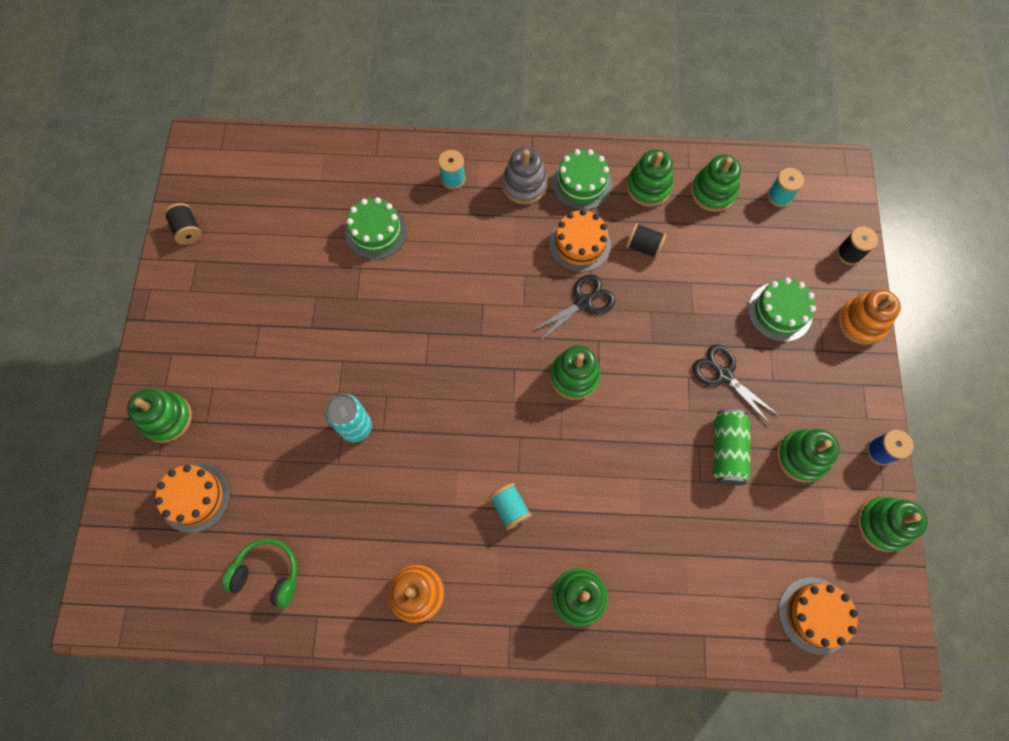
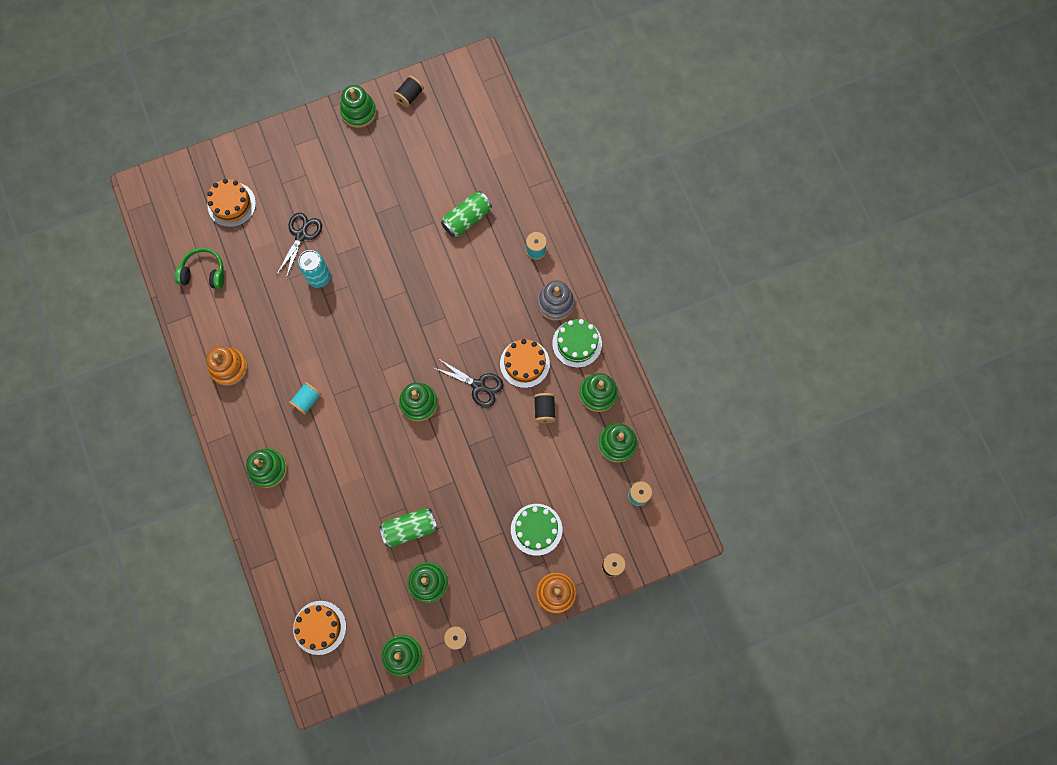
camera: 65 degrees right, 5 degrees up
green stacking toy [127,389,192,443] -> green stacking toy moved to [340,85,376,128]
green headphones [222,538,297,608] -> green headphones turned 75 degrees counterclockwise [175,248,224,289]
green cake [345,197,407,260] -> green can [441,191,492,237]
black scissors [692,345,779,424] -> black scissors moved to [277,213,322,279]

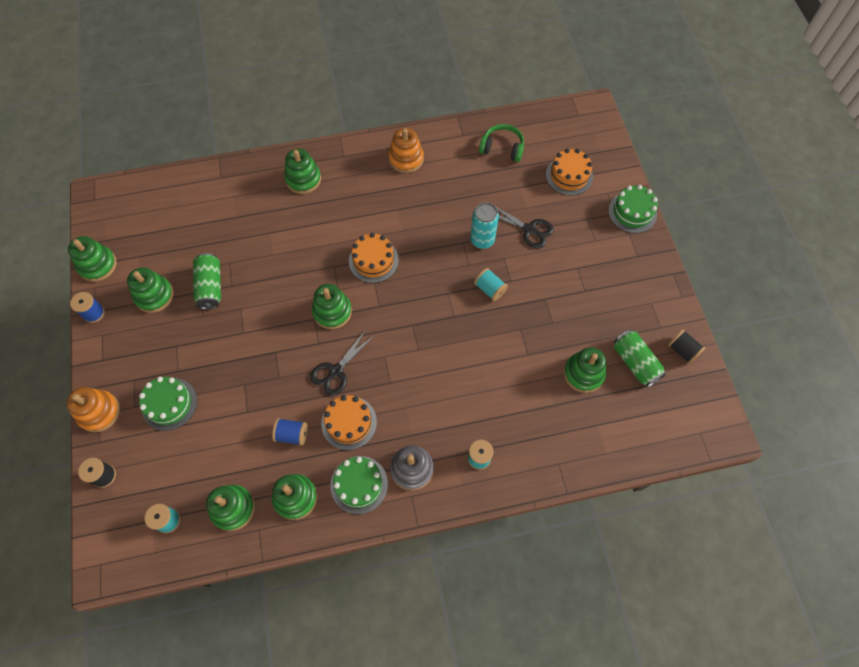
camera: 100 degrees right, 10 degrees down
green headphones [175,248,224,289] -> green headphones turned 90 degrees counterclockwise [479,124,524,162]
turquoise spool [289,382,322,415] -> turquoise spool moved to [474,268,508,301]
orange cake [293,601,346,655] -> orange cake moved to [349,233,399,283]
green stacking toy [340,85,376,128] -> green stacking toy moved to [564,347,606,393]
green can [441,191,492,237] -> green can moved to [614,330,666,387]
black spool [534,393,556,423] -> blue spool [272,418,308,446]
none -> green cake [608,185,658,233]

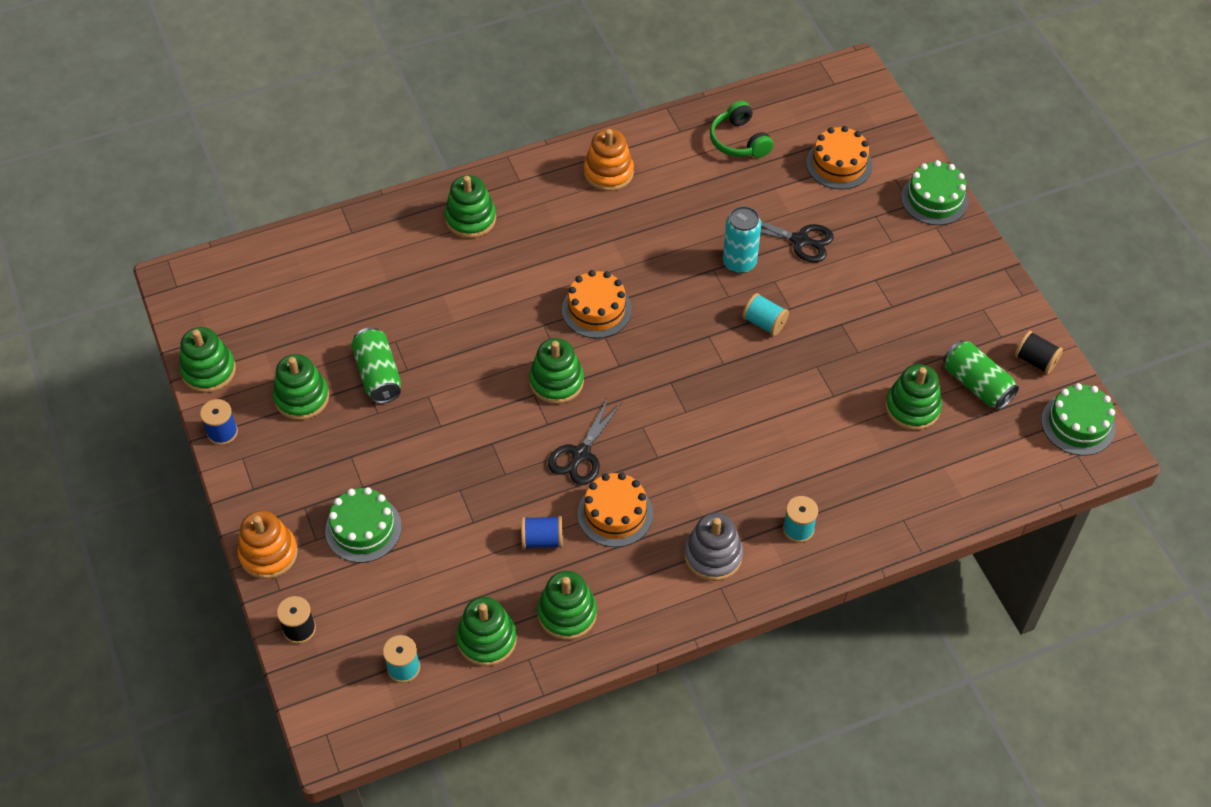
camera: 10 degrees left, 10 degrees down
green cake [330,456,388,514] -> green cake moved to [1041,383,1116,456]
green headphones [479,124,524,162] -> green headphones turned 120 degrees counterclockwise [710,101,773,158]

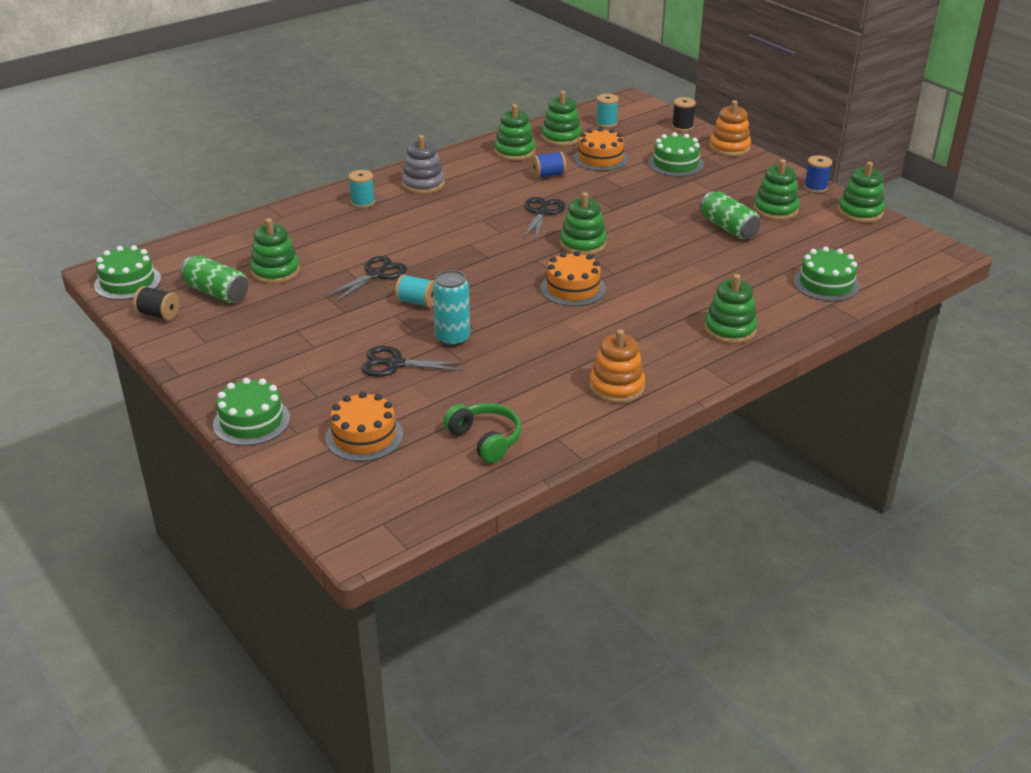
camera: 165 degrees right, 20 degrees down
orange cake [578,472,653,547] -> orange cake moved to [573,127,628,171]
none -> black scissors [325,256,407,302]
none -> green cake [793,246,860,302]

